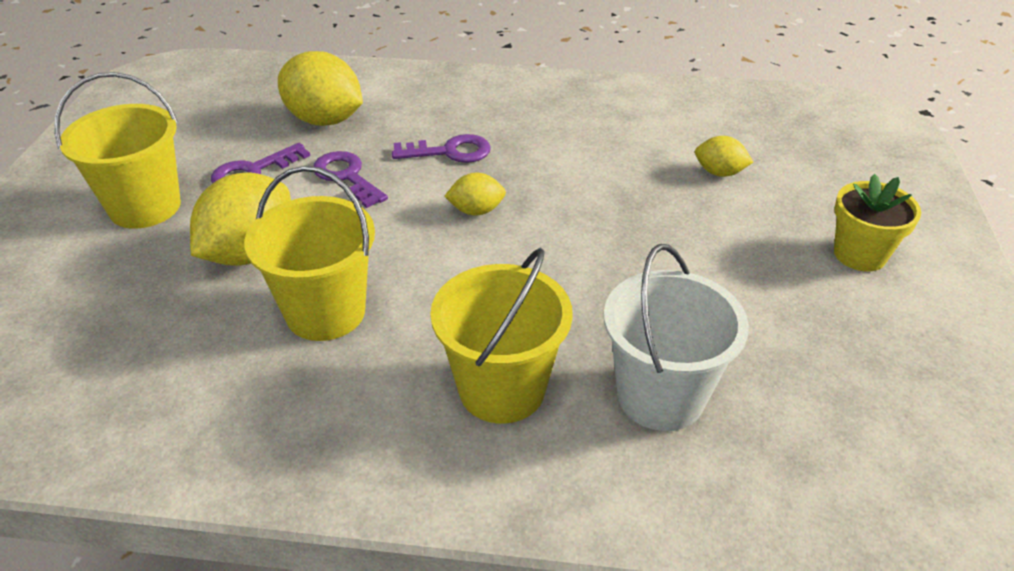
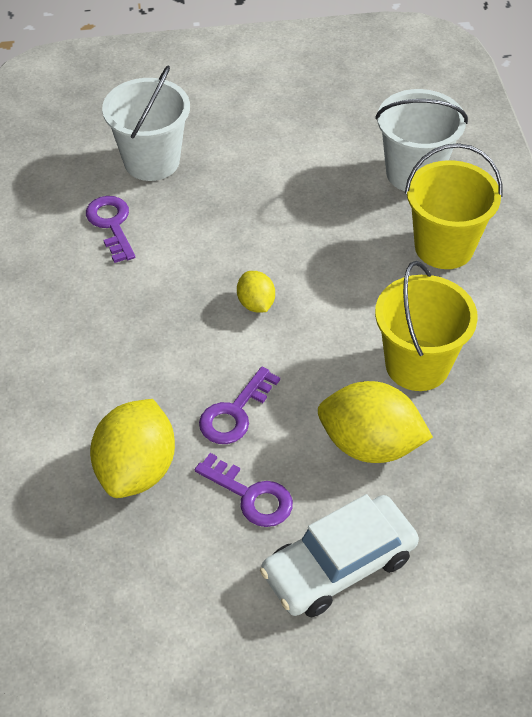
camera: 105 degrees left, 10 degrees up
yellow bucket [54,72,181,229] -> white car [260,494,419,617]
purple key [392,134,491,163] -> purple key moved to [86,196,135,263]
yellow lemon [695,136,753,177] -> white bucket [102,66,190,181]
yellow flower pot [834,174,921,271] -> none

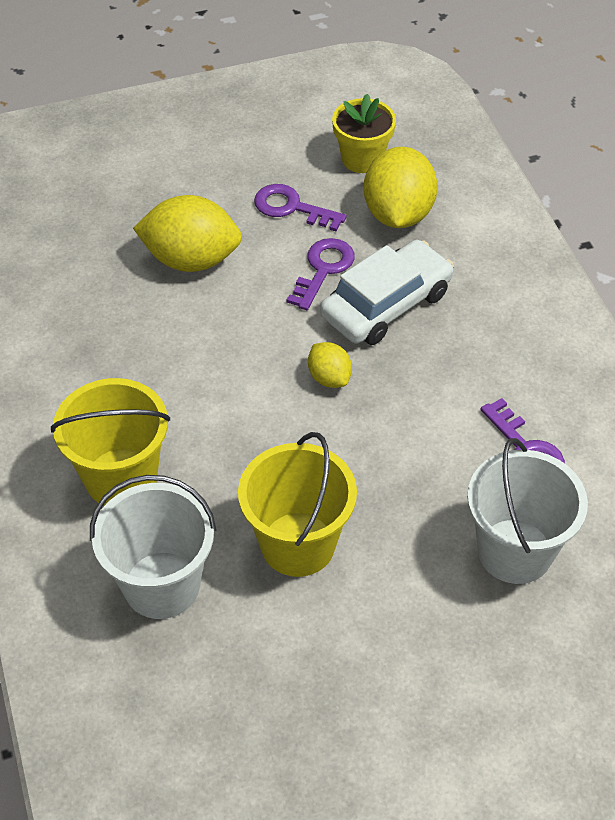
camera: 170 degrees right, 0 degrees up
white car [260,494,419,617] -> white car moved to [320,240,454,345]
yellow bucket [375,261,478,391] -> yellow bucket moved to [238,432,357,577]
none -> yellow flower pot [332,94,396,173]

